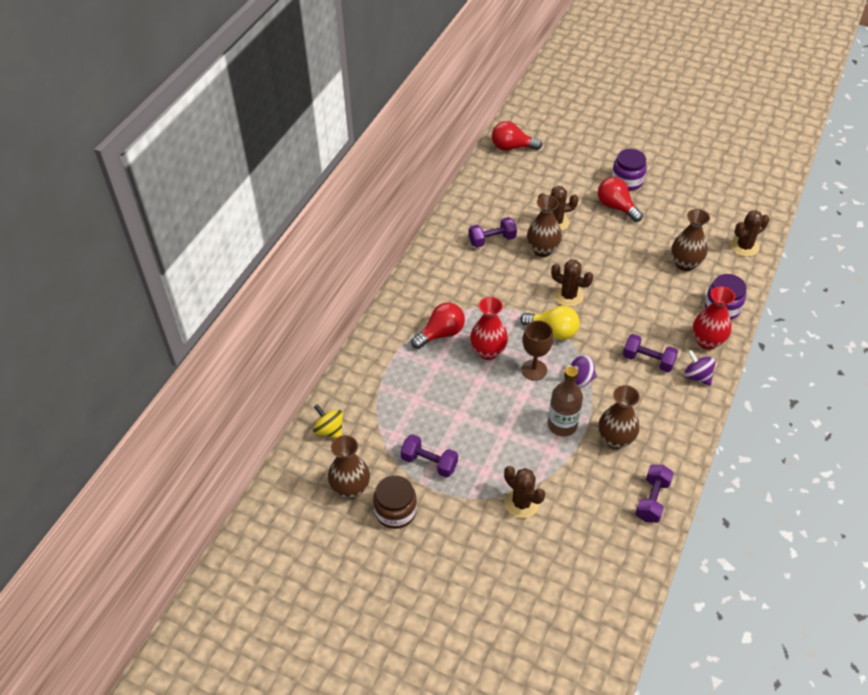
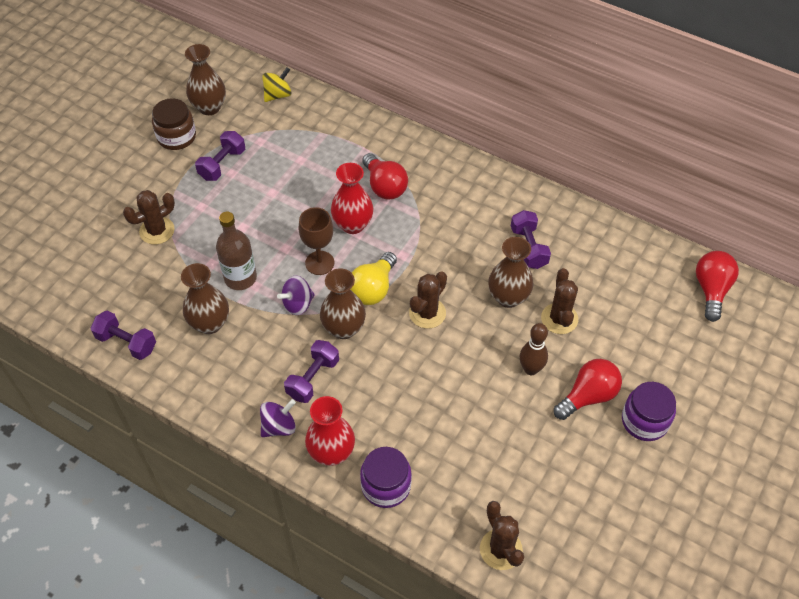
camera: 95 degrees right, 5 degrees up
purple spinning top [565,355,597,388] -> purple spinning top turned 120 degrees counterclockwise [277,276,315,315]
brown vase [671,209,710,271] -> brown vase moved to [320,268,366,339]
none -> brown bowling pin [520,323,548,375]

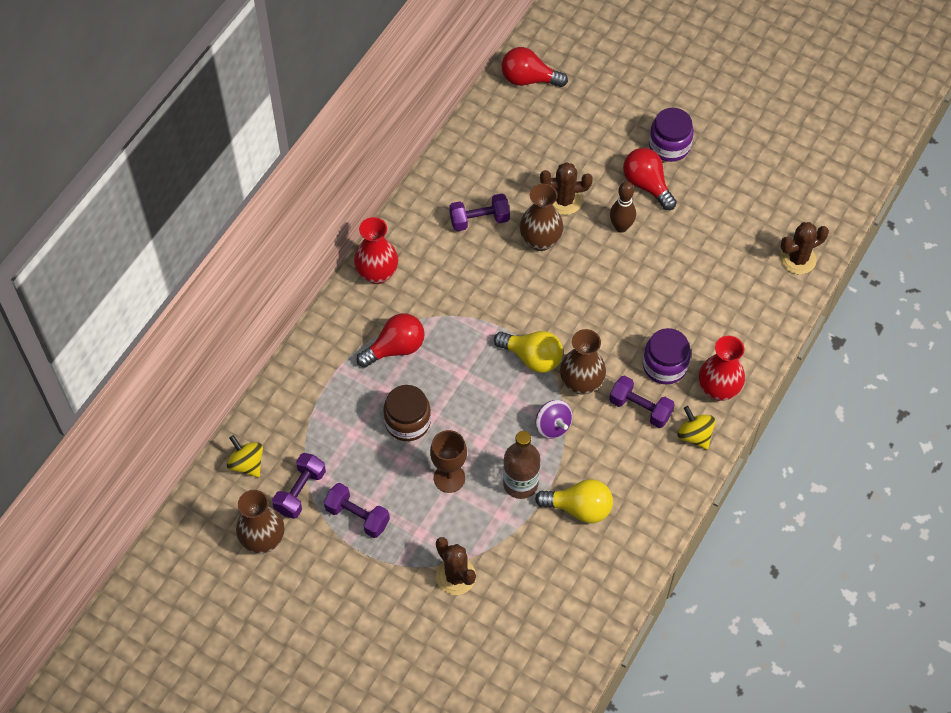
camera: 90 degrees left, 5 degrees up
purple dumbbell [91,310,156,360] -> purple dumbbell moved to [272,453,326,519]
brown jar [152,98,196,150] -> brown jar moved to [383,385,431,441]
brown vase [181,263,229,334] -> yellow light bulb [535,479,613,523]
purple spinning top [260,399,296,437] -> yellow spinning top [678,406,715,450]
brown goblet [299,207,334,275] -> brown goblet moved to [430,430,467,493]
red vase [331,163,373,234] -> red vase moved to [354,217,398,284]
purple jar [360,447,412,508] -> purple jar moved to [643,328,691,384]
brown cactus [409,271,447,328] -> none

